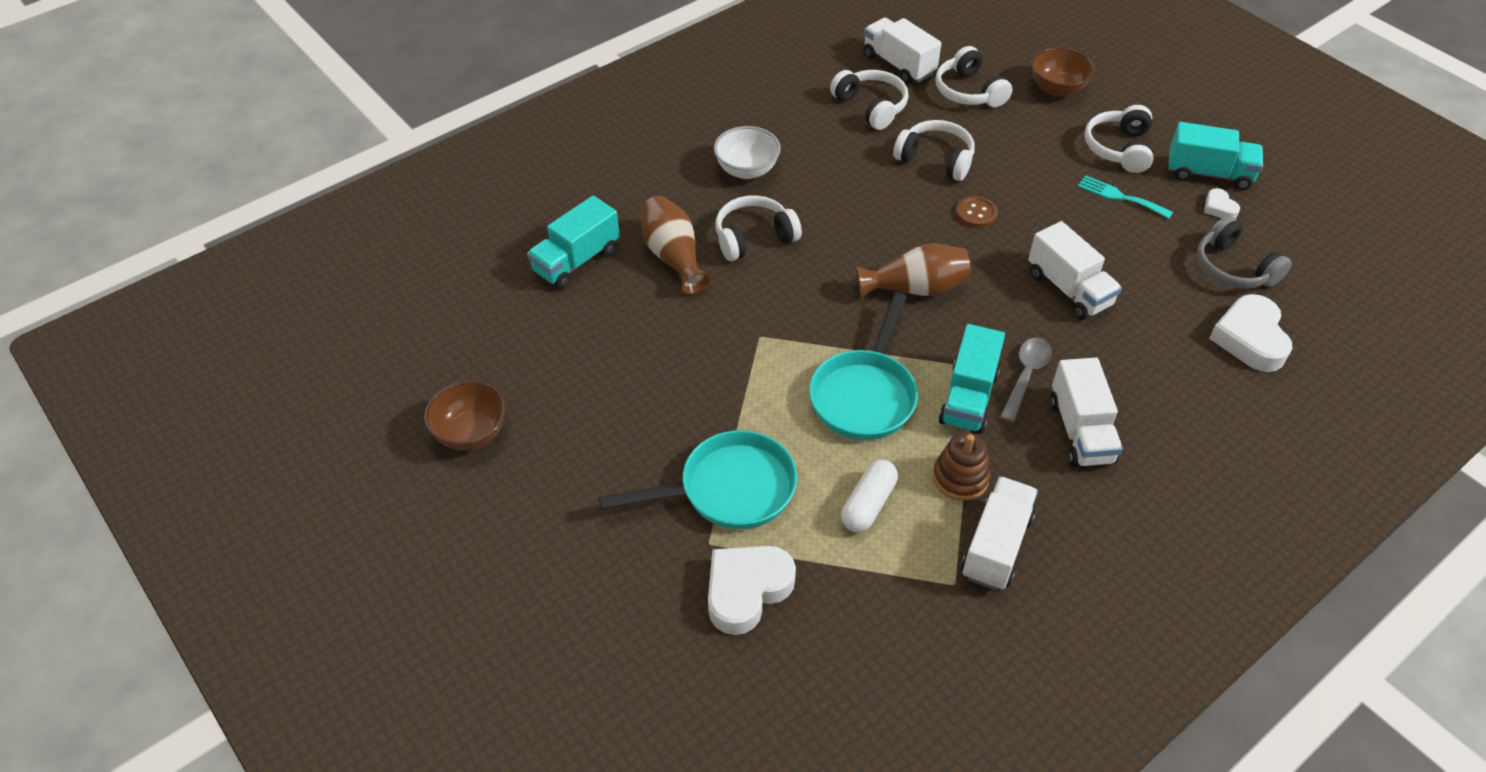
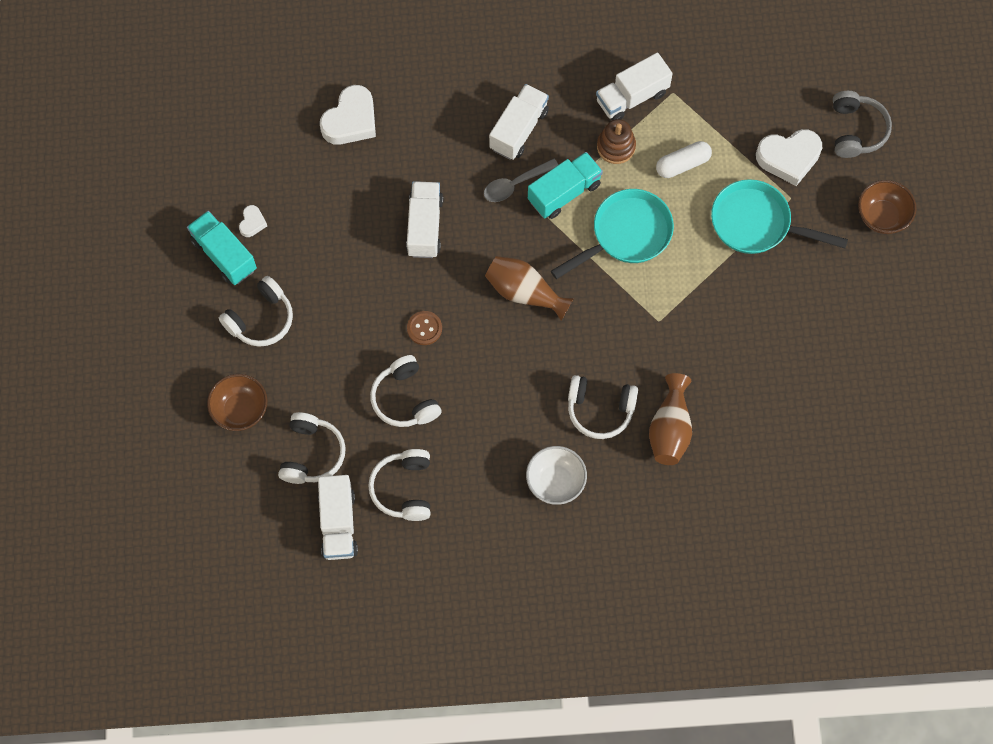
camera: 145 degrees left, 20 degrees up
brown bowl [424,381,506,451] -> brown bowl moved to [858,180,916,234]
turquoise truck [527,195,620,289] -> none
turquoise fork [1078,175,1173,219] -> none
grey headphones [1197,216,1292,289] -> grey headphones moved to [833,91,892,158]

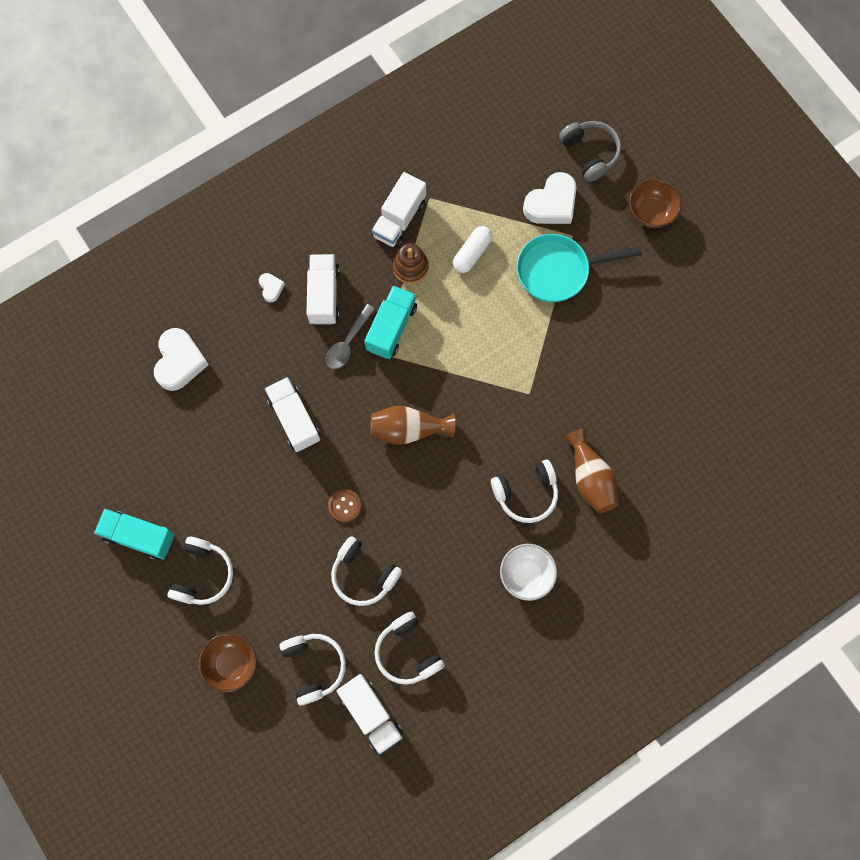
camera: 30 degrees left, 5 degrees up
white heart [239,205,267,237] -> white heart moved to [259,273,285,303]
turquoise pan [551,189,674,279] -> none

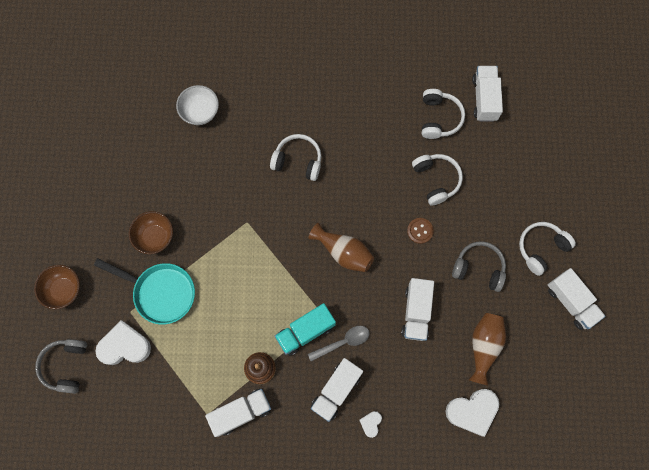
camera: 145 degrees left, 0 degrees up
turquoise truck [94,509,174,560] -> white truck [548,268,606,330]
white heart [154,328,209,391] -> white heart turned 150 degrees counterclockwise [445,389,499,437]
brown bowl [198,633,257,693] -> brown bowl moved to [129,211,173,254]
white headphones [279,634,346,706] -> none
white capsule [453,226,492,273] -> none
white bowl [500,544,557,601] -> white bowl moved to [176,85,219,125]
brown vase [564,429,618,513] -> brown vase moved to [469,313,506,386]
none -> grey headphones [452,241,506,292]

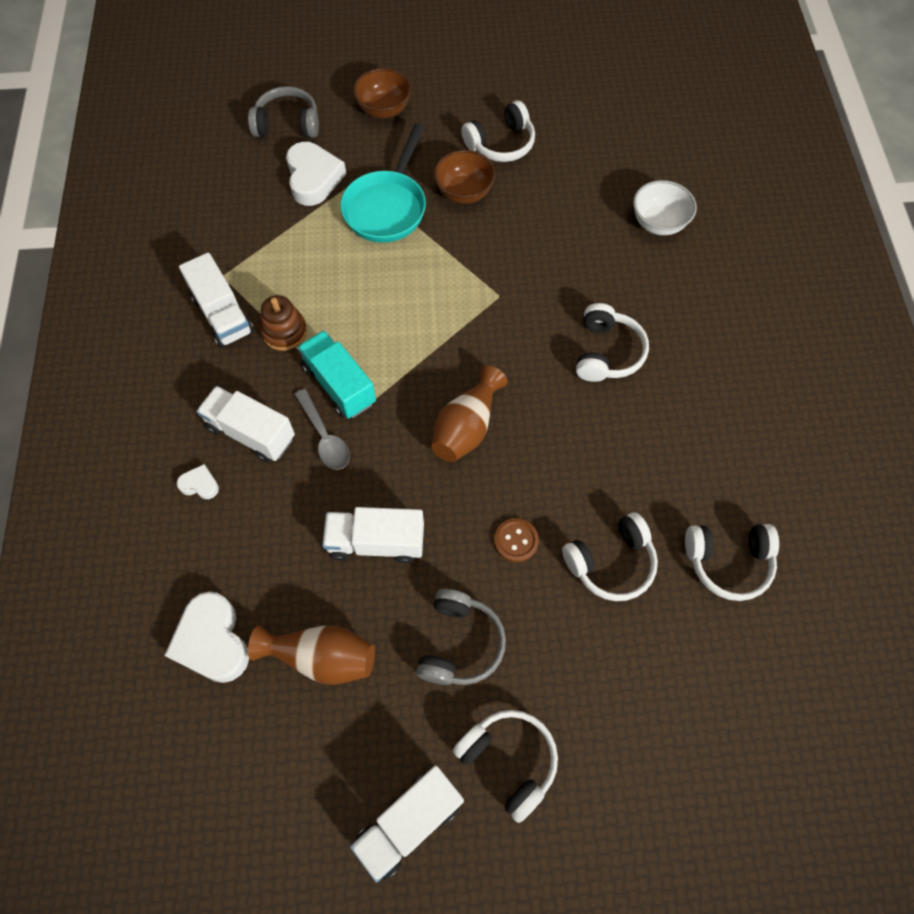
camera: 85 degrees right, 10 degrees down
white truck [472,66,503,122] -> none
none -> white headphones [461,101,535,162]

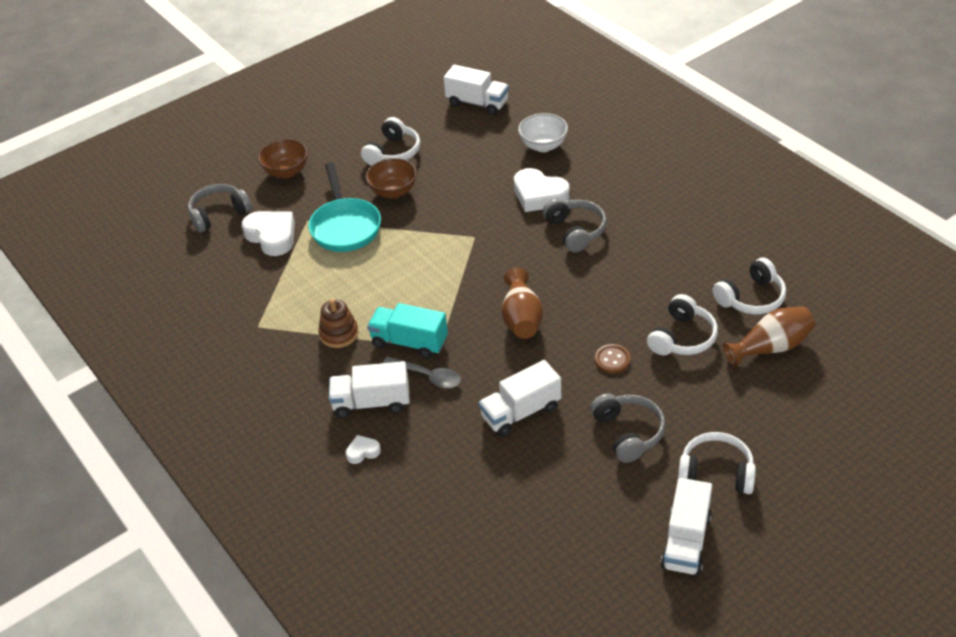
camera: 30 degrees left, 20 degrees down
white heart [164,592,249,683] -> white heart moved to [514,168,570,212]
white truck [179,252,254,348] -> white truck moved to [444,65,509,115]
brown vase [248,625,375,685] -> brown vase moved to [723,306,815,368]
white headphones [576,303,649,382] -> grey headphones [543,198,607,252]

